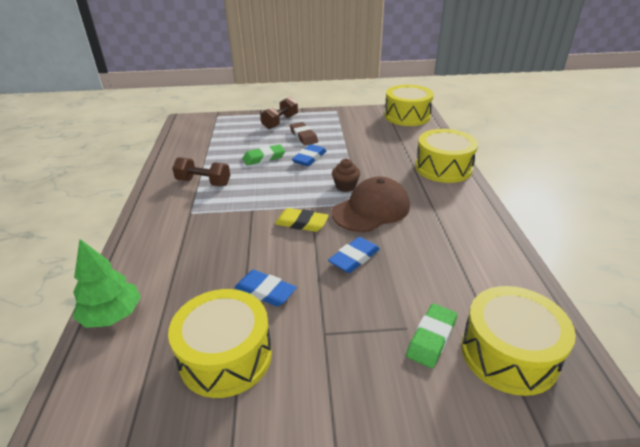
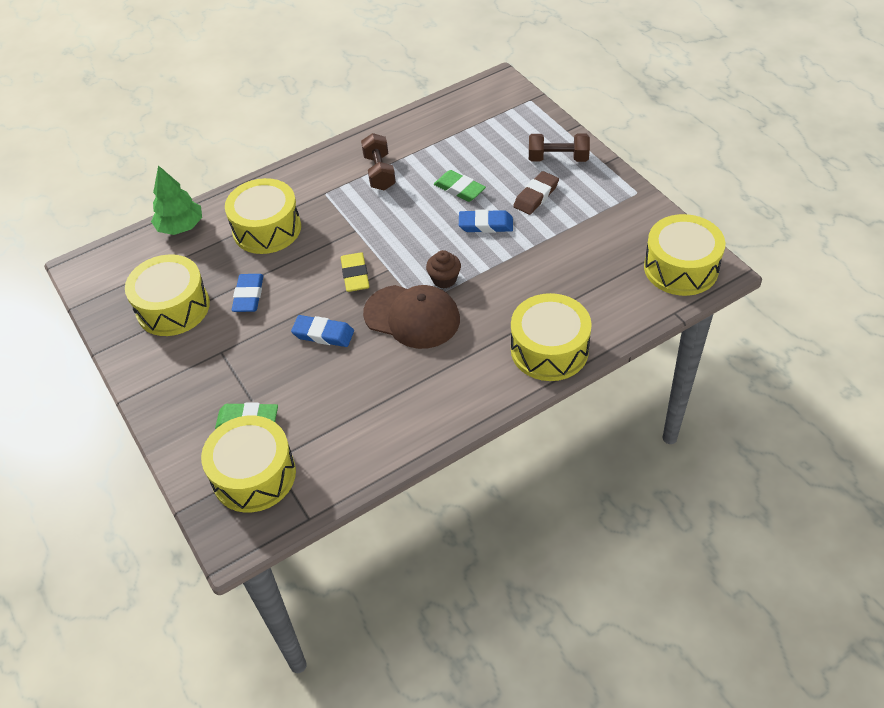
camera: 65 degrees right, 15 degrees up
none -> yellow drum [225,178,301,254]

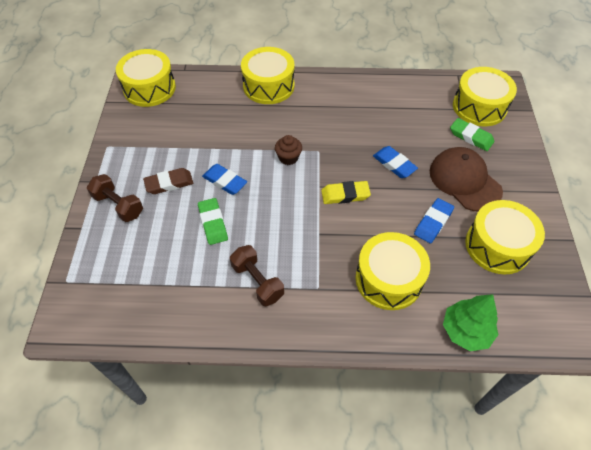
camera: 150 degrees left, 5 degrees up
yellow eraser [341,252,369,292] -> yellow eraser turned 60 degrees clockwise [321,181,371,204]
brown dumbbell [361,133,396,190] -> brown dumbbell turned 60 degrees counterclockwise [230,245,284,306]
brown cap [363,285,460,349] -> brown cap moved to [430,147,503,211]

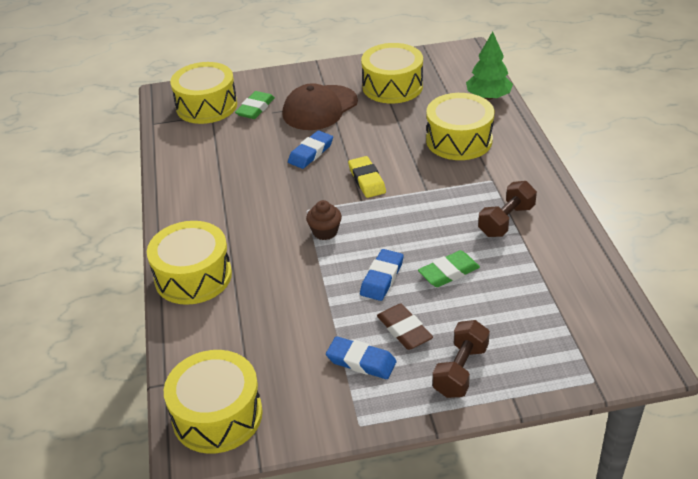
camera: 100 degrees left, 15 degrees down
blue eraser [414,198,454,243] -> blue eraser moved to [326,336,397,379]

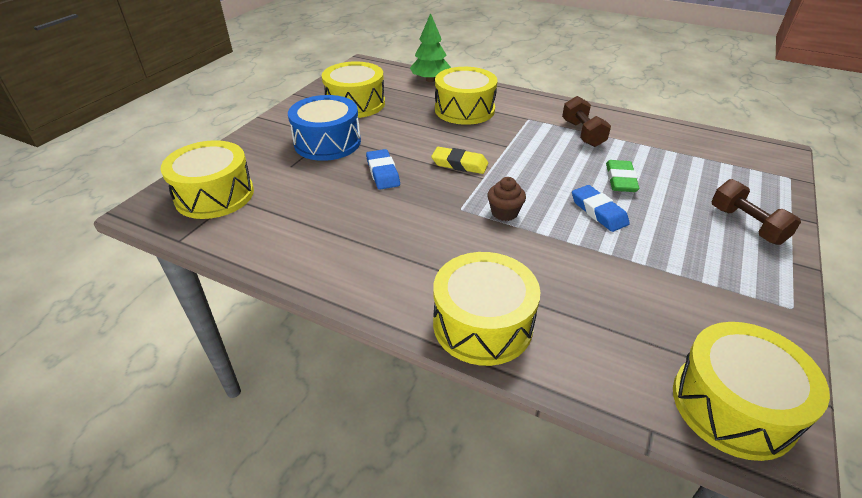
camera: 55 degrees left, 0 degrees up
green eraser [235,91,275,119] -> none
brown cap [283,83,358,130] -> blue drum [288,95,361,161]
blue eraser [326,336,397,379] -> none
brown eraser [377,304,433,350] -> none

